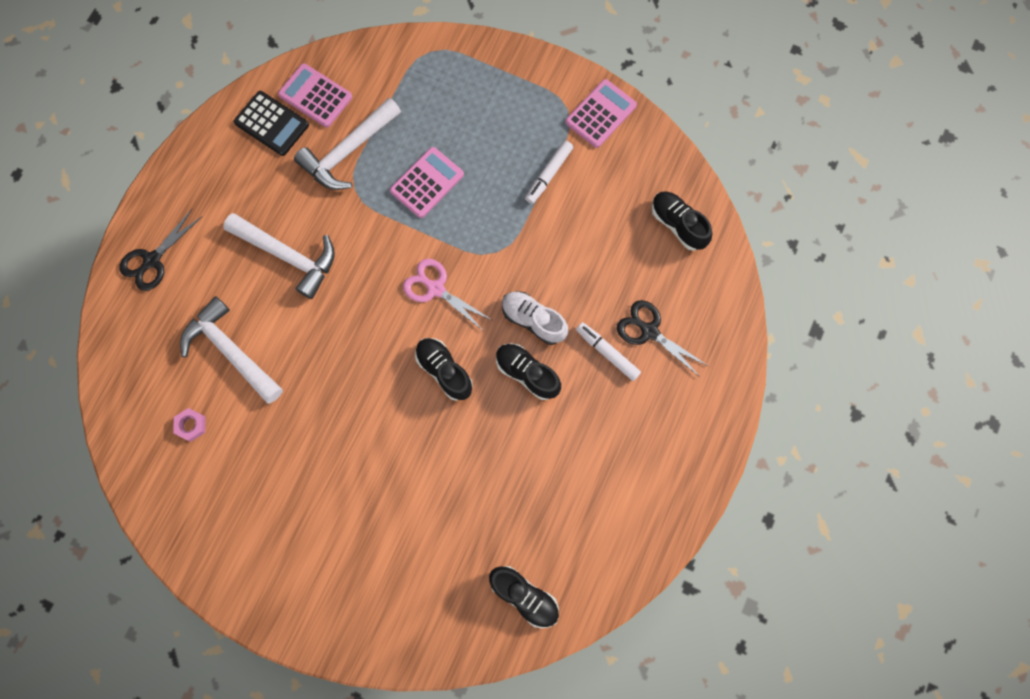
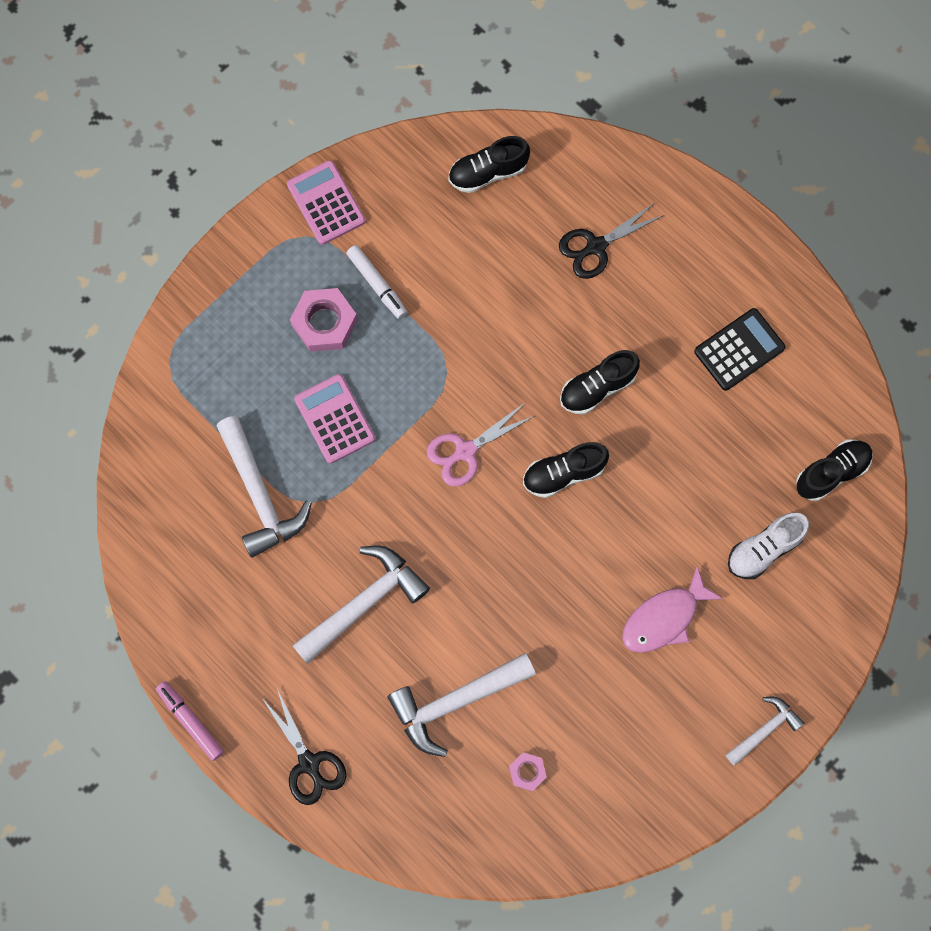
camera: 70 degrees left, 0 degrees up
black calculator [234,91,309,156] -> black calculator moved to [694,308,786,391]
pink calculator [278,63,352,128] -> none
white shoe [502,291,568,345] -> white shoe moved to [728,512,809,579]
white marker [576,322,641,381] -> none
none -> pink marker [156,681,224,761]
none -> pink nut [290,288,358,352]
none -> pink fish [622,566,723,653]
none -> white hammer [726,697,805,766]

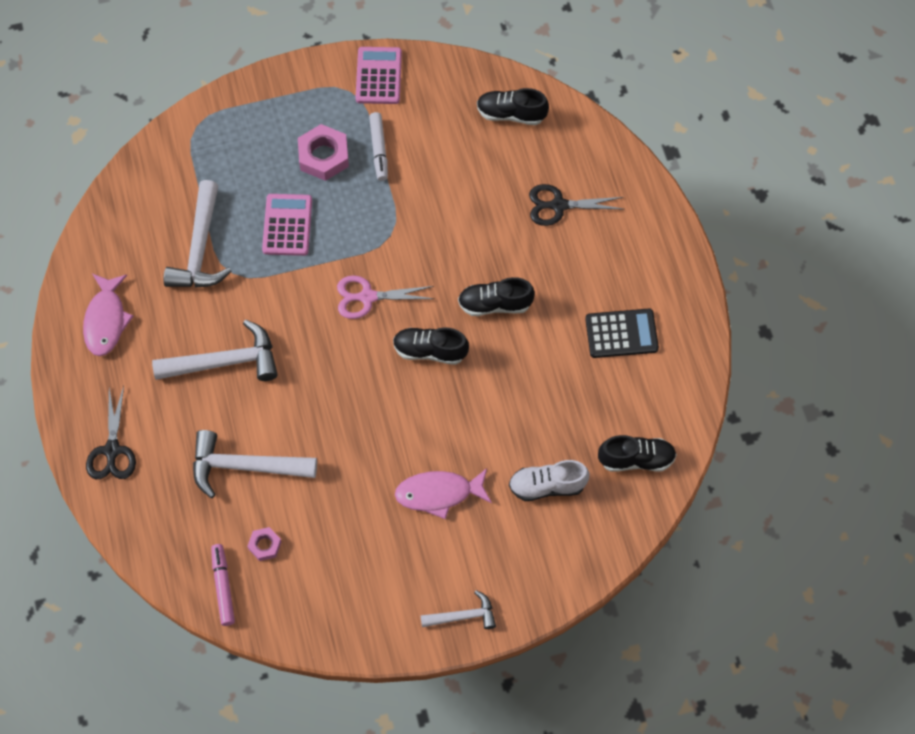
camera: 30 degrees right, 10 degrees down
pink marker [156,681,224,761] -> pink marker moved to [211,544,235,626]
none -> pink fish [83,274,134,356]

